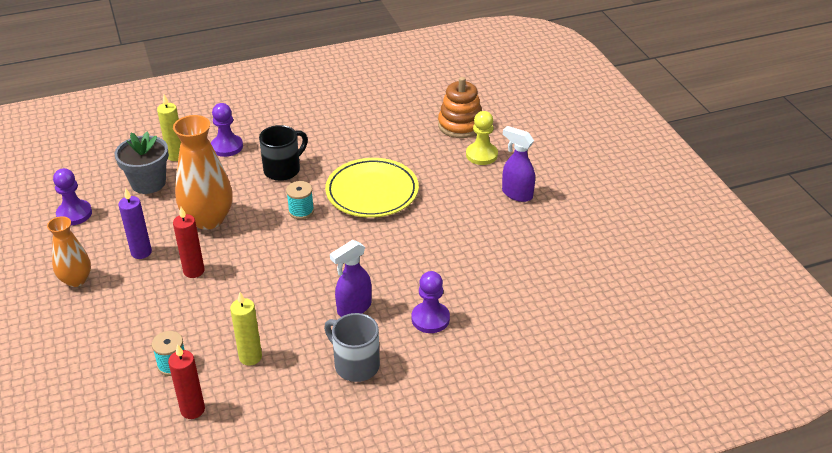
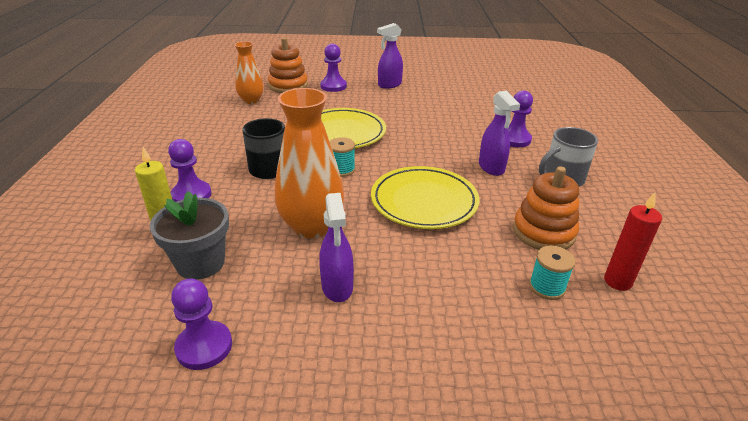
camera: 70 degrees left, 5 degrees down
orange vase [47,216,91,287] -> orange vase moved to [235,41,264,104]
purple candle [118,188,152,259] -> purple spray bottle [319,193,354,302]
red candle [173,207,204,278] -> none
yellow candle [230,292,262,366] -> orange stacking toy [513,166,579,249]
yellow pawn [466,111,498,165] -> purple pawn [320,44,347,92]
none -> yellow plate [371,166,480,229]

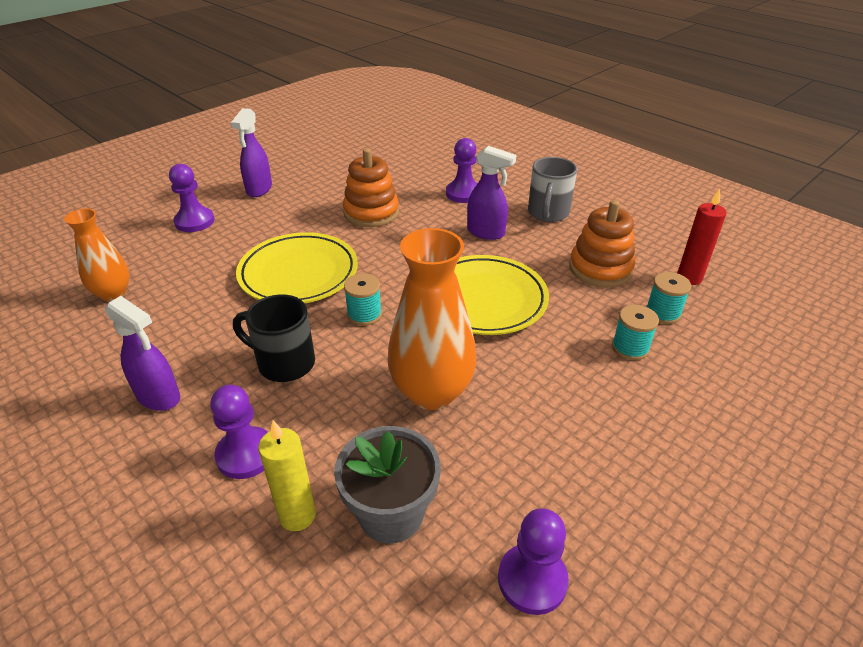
camera: 45 degrees left, 5 degrees up
orange stacking toy [268,37,308,93] -> orange stacking toy moved to [343,148,399,227]
purple spray bottle [319,193,354,302] -> purple spray bottle moved to [105,296,180,411]
none -> turquoise spool [612,305,659,360]

